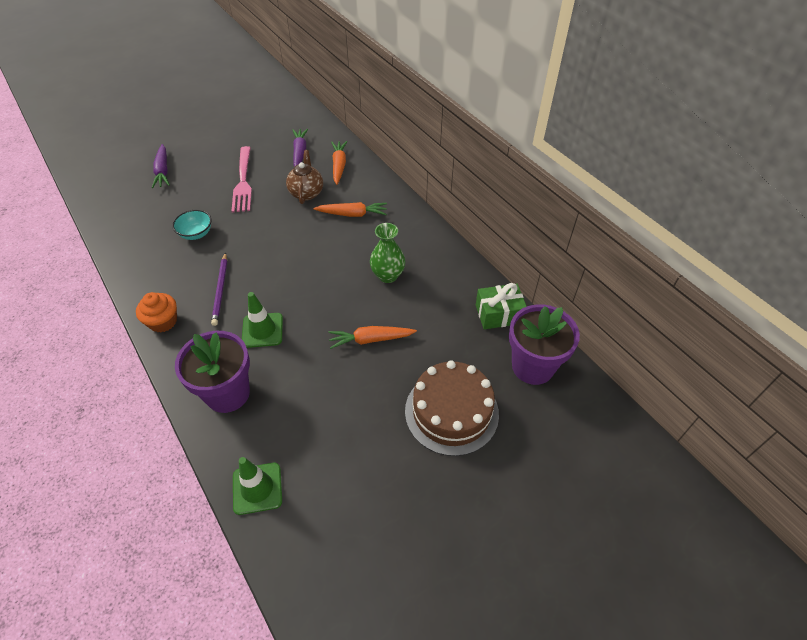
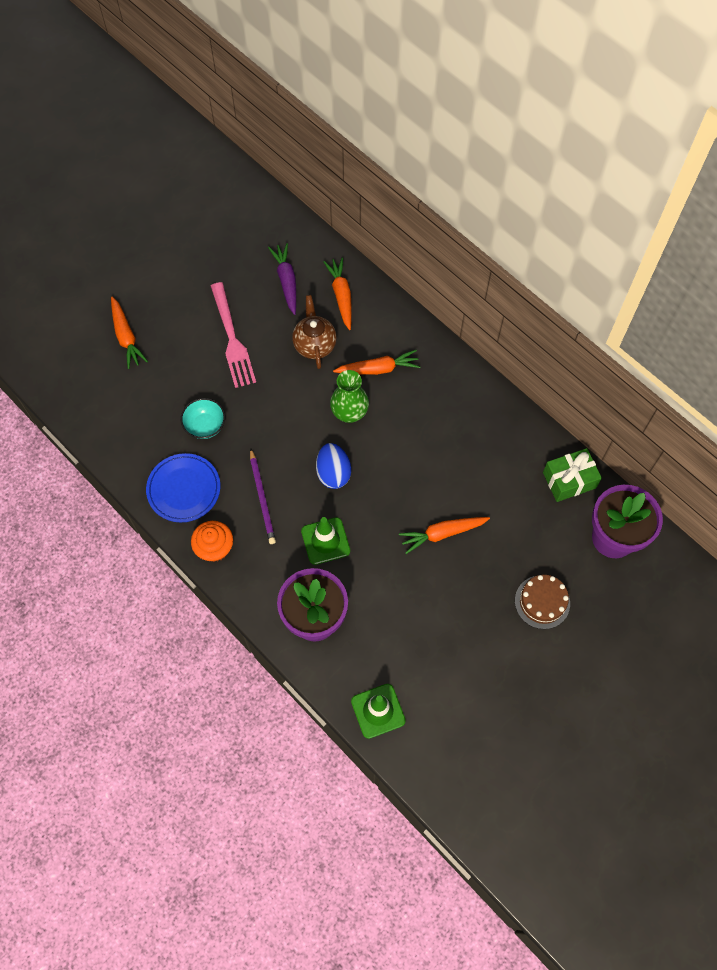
camera: 10 degrees left, 15 degrees up
purple carrot [152,144,170,188] -> orange carrot [111,297,148,369]
green vase [370,223,405,283] -> green vase moved to [330,370,369,423]
brown cake [405,360,499,456] -> brown cake [515,575,570,629], size x0.59
none -> blue plate [146,453,220,523]
none -> blue egg [316,443,351,489]

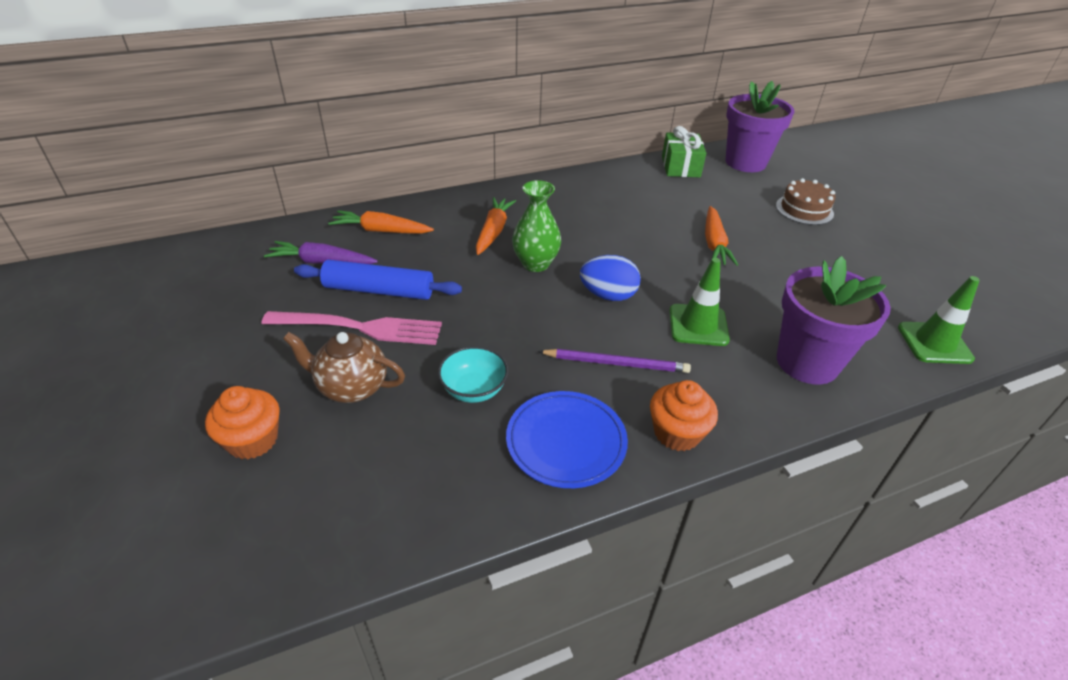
camera: 70 degrees left, 25 degrees down
orange carrot [111,297,148,369] -> orange cupcake [205,386,280,459]
brown teapot [292,295,337,369] -> brown teapot moved to [283,332,405,403]
none -> blue rolling pin [294,260,462,300]

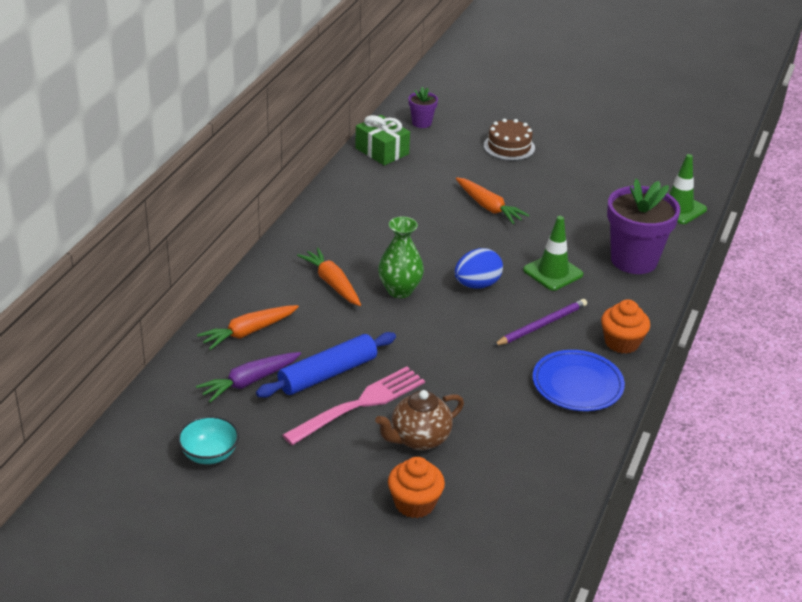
camera: 45 degrees left, 5 degrees down
turquoise bowl [438,346,508,403] -> turquoise bowl moved to [177,416,239,464]
purple flower pot [726,81,795,172] -> purple flower pot [408,87,438,128], size x0.48

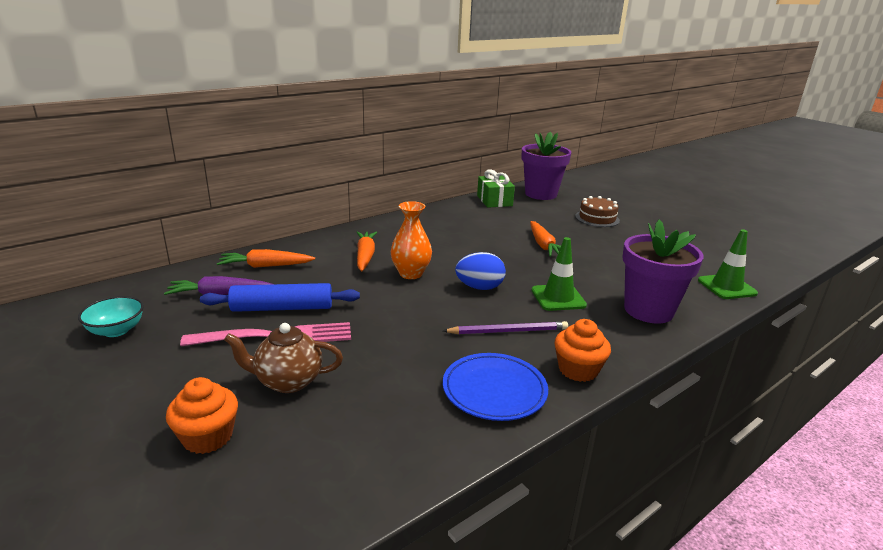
camera: 30 degrees right, 10 degrees down
green vase [378,216,424,298] -> orange vase [391,201,432,279]
purple flower pot [408,87,438,128] -> purple flower pot [521,132,571,200], size x2.08

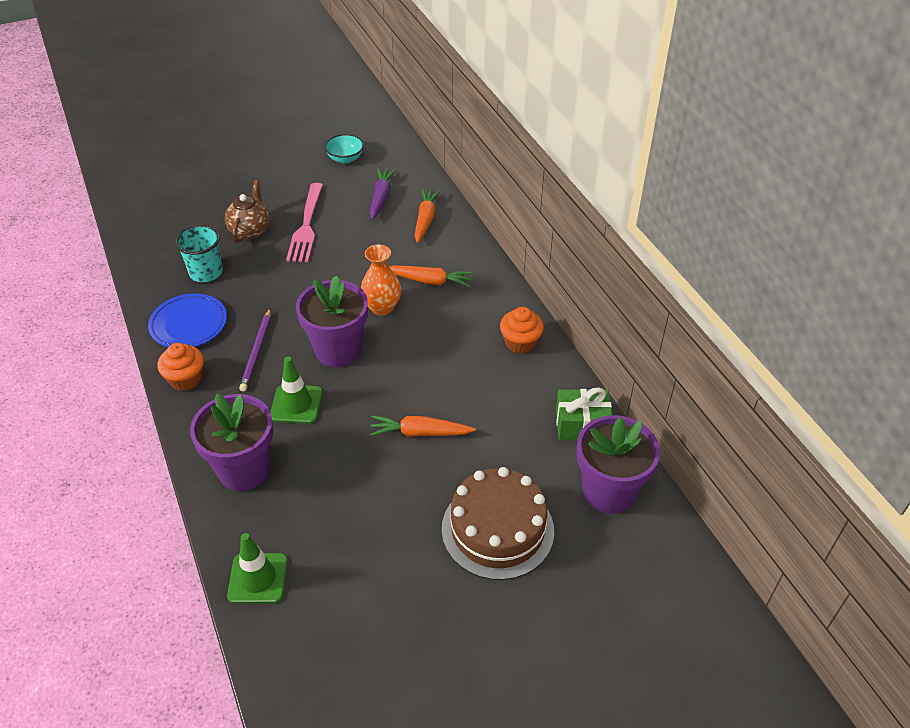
camera: 105 degrees right, 20 degrees up
orange cupcake [166,377,238,454] -> orange cupcake moved to [500,307,544,354]
blue rolling pin [200,283,360,312] -> none
blue egg [455,252,506,290] -> purple flower pot [296,275,368,367]
brown cake [575,196,620,227] -> brown cake [442,467,554,580], size x1.68
none -> turquoise cup [175,225,223,282]

